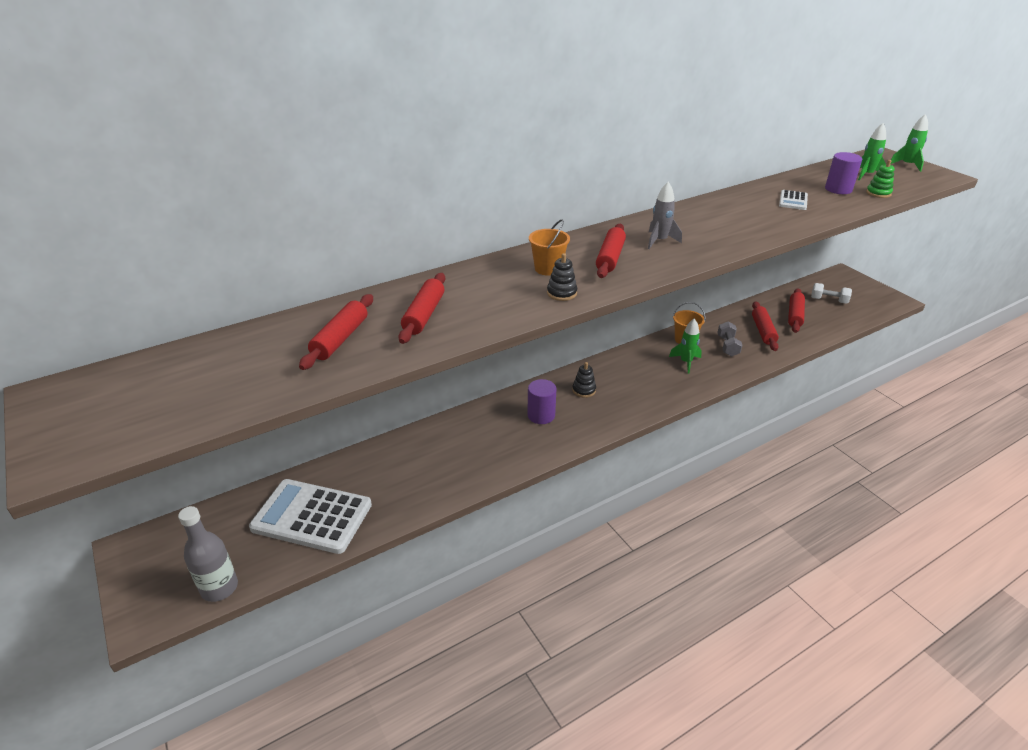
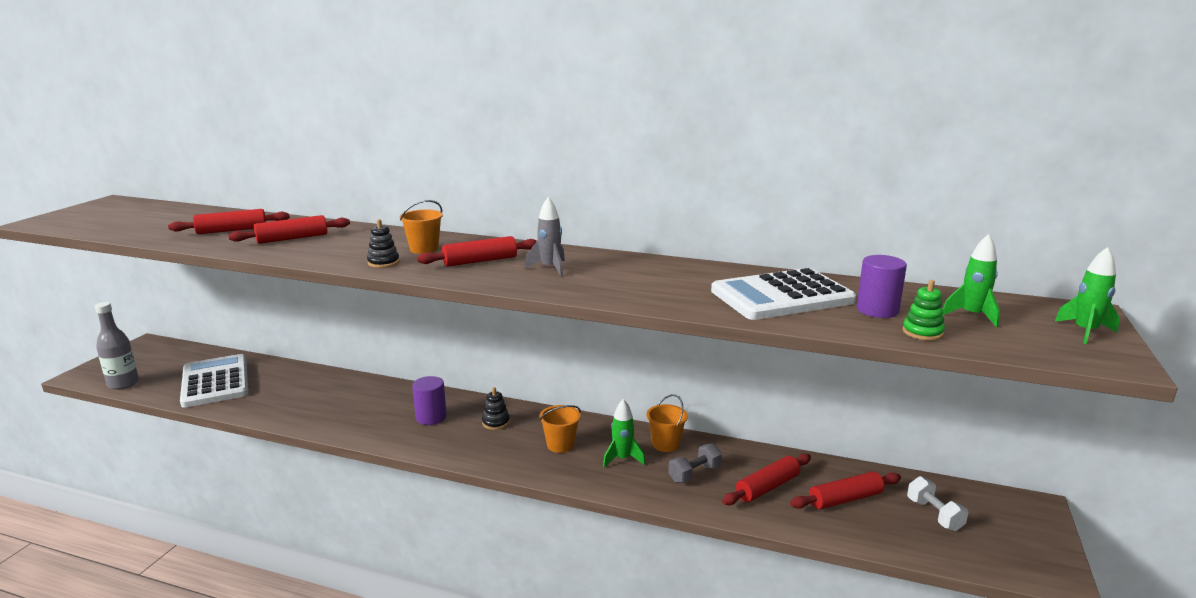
camera: 50 degrees right, 15 degrees down
white calculator [779,190,808,210] -> white calculator [711,268,856,320], size x2.22
none -> orange bucket [539,405,581,453]

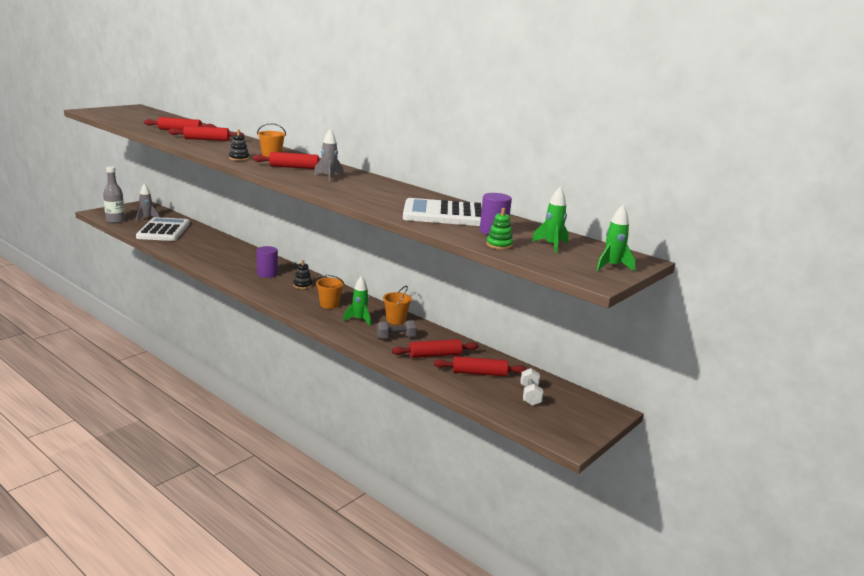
camera: 20 degrees right, 0 degrees up
none -> grey rocket [136,184,159,222]

